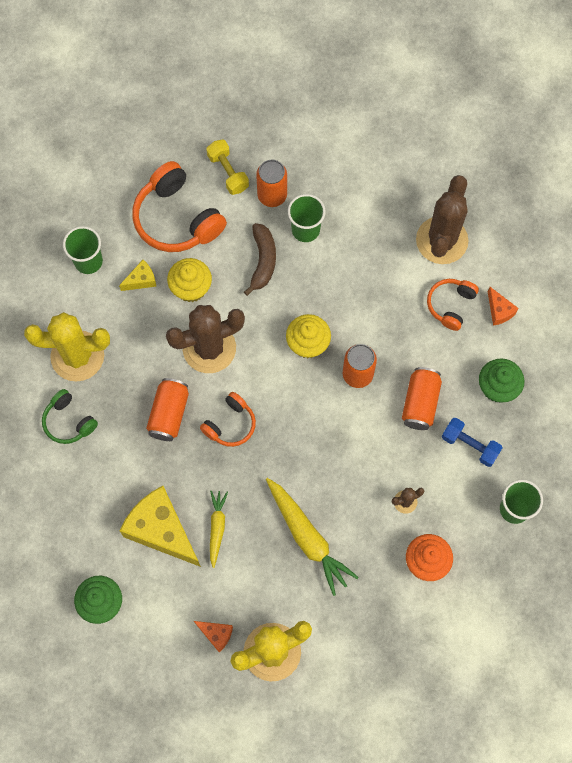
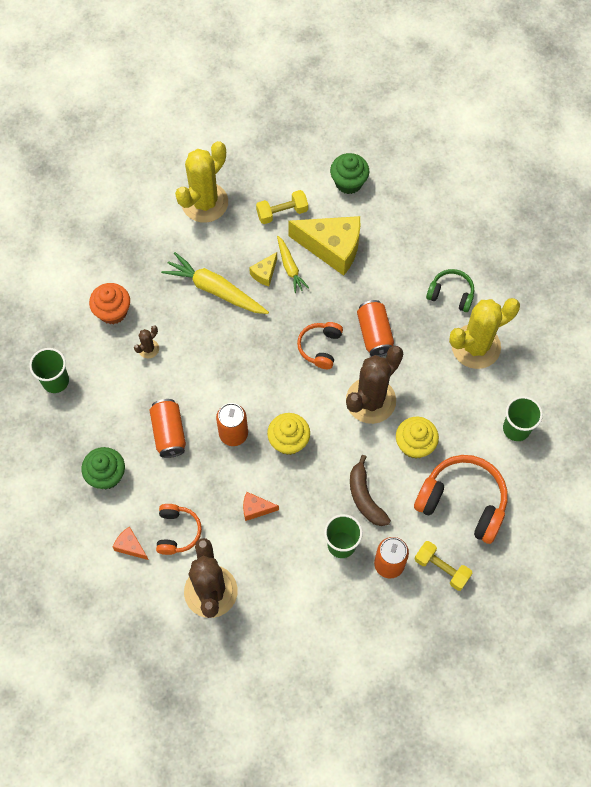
camera: 155 degrees right, 5 degrees down
yellow cheese [119,260,157,291] -> yellow cheese moved to [249,252,277,286]
orange cheese [194,621,233,653] -> orange cheese moved to [243,492,279,521]
blue dumbbell [442,418,502,467] -> none
none -> yellow dumbbell [256,190,308,224]

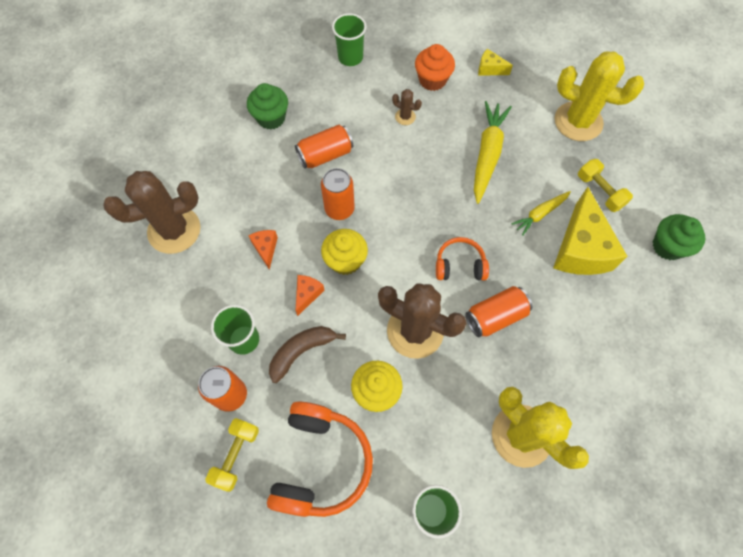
camera: 75 degrees right, 0 degrees up
orange cheese [113,526,148,560] -> orange cheese moved to [296,275,325,316]
orange headphones [156,504,202,555] -> none
yellow cheese [249,252,277,286] -> yellow cheese moved to [478,49,513,76]
green headphones [426,269,474,312] -> none

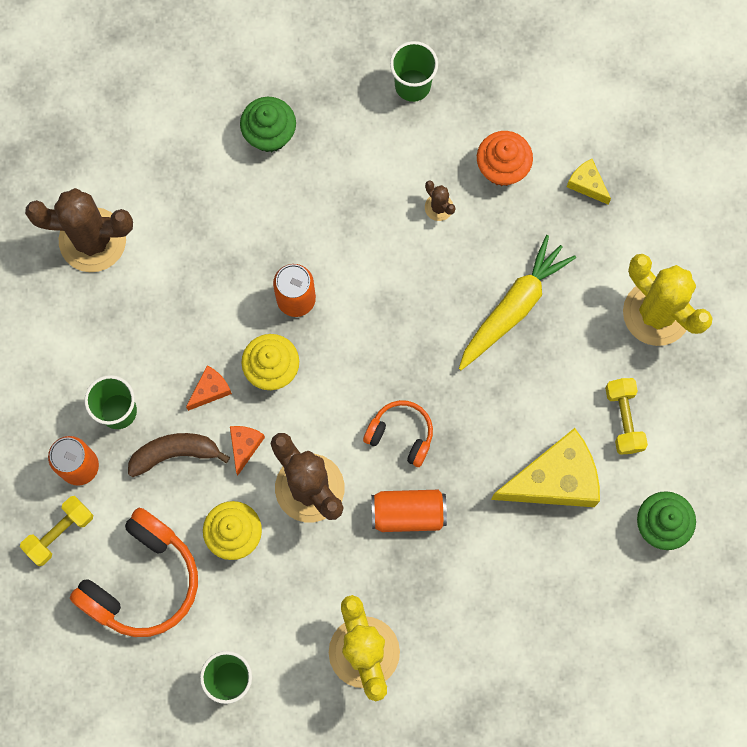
camera: 25 degrees right, 10 degrees up
orange cheese [248,230,278,270] -> orange cheese moved to [230,426,265,475]
orange can [295,125,353,169] -> none
yellow carrot [511,191,571,236] -> none
yellow cheese [553,187,628,275] -> yellow cheese turned 135 degrees counterclockwise [491,428,600,507]

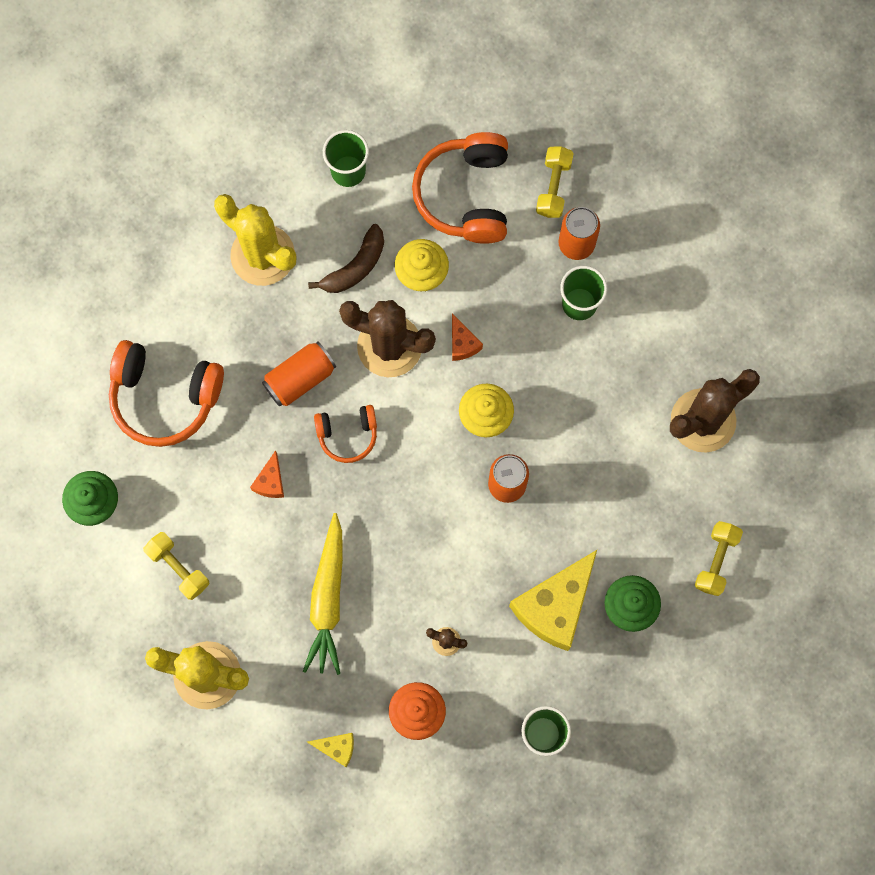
camera: 145 degrees right, 0 degrees up
brown banana [128,433,230,477] -> brown banana moved to [308,224,384,293]
orange cheese [186,365,232,411] -> orange cheese moved to [250,450,284,498]
yellow cheese [491,428,600,507] -> yellow cheese moved to [509,550,597,651]
none -> orange headphones [109,340,224,447]
none -> yellow dumbbell [695,521,743,596]

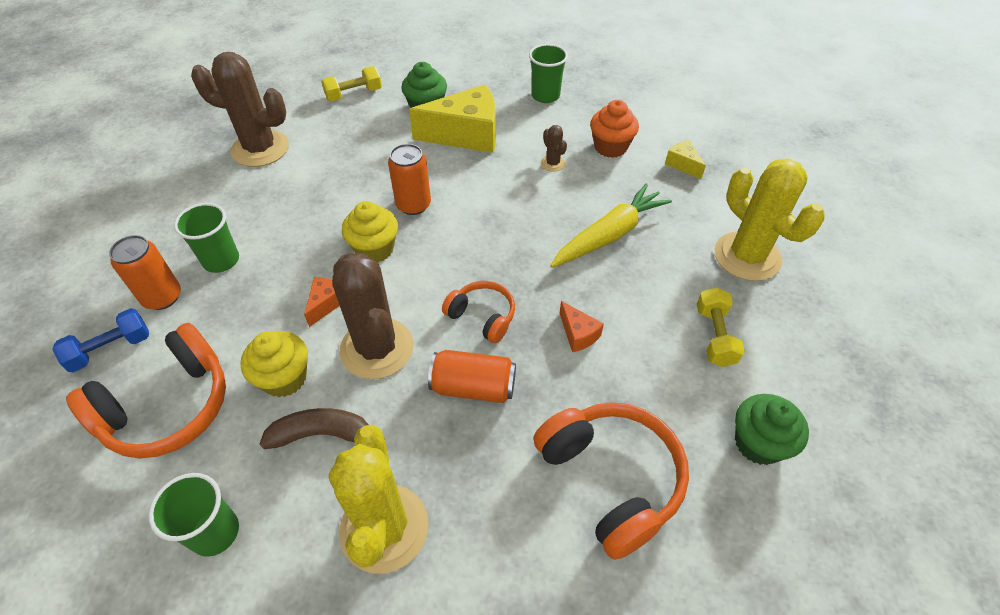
camera: 135 degrees left, 25 degrees down
orange cheese [250,450,284,498] -> orange cheese turned 90 degrees clockwise [560,301,604,352]
yellow dumbbell [536,146,574,218] -> blue dumbbell [52,308,149,372]

